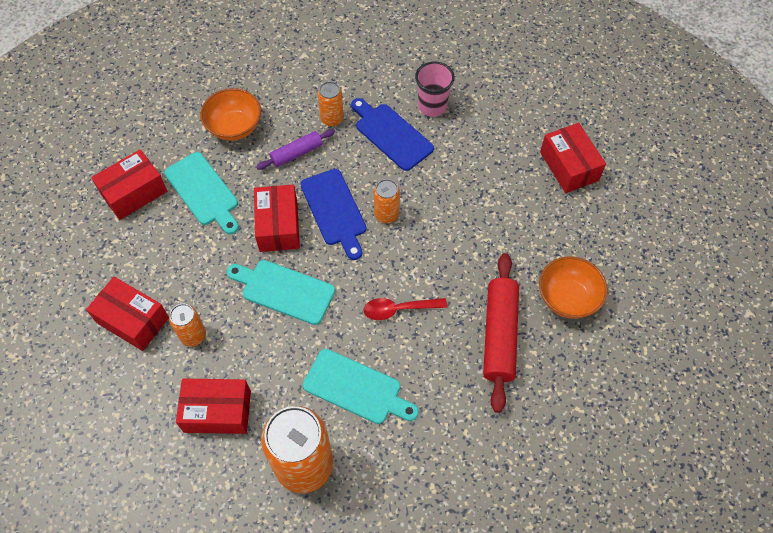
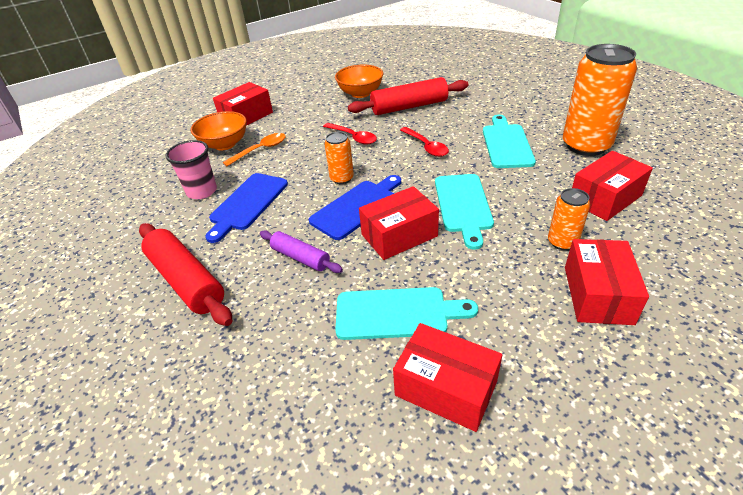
camera: 110 degrees left, 20 degrees down
turquoise cutting board [164,152,239,234] -> turquoise cutting board turned 60 degrees clockwise [335,287,478,340]
red box [176,378,251,434] -> red box turned 75 degrees clockwise [572,151,653,221]
orange bowl [200,88,261,141] -> orange bowl moved to [191,111,247,151]
orange can [318,81,344,126] -> none
none -> red rolling pin [139,223,232,326]
none -> orange spoon [223,133,286,166]
none -> red spoon [323,123,377,145]

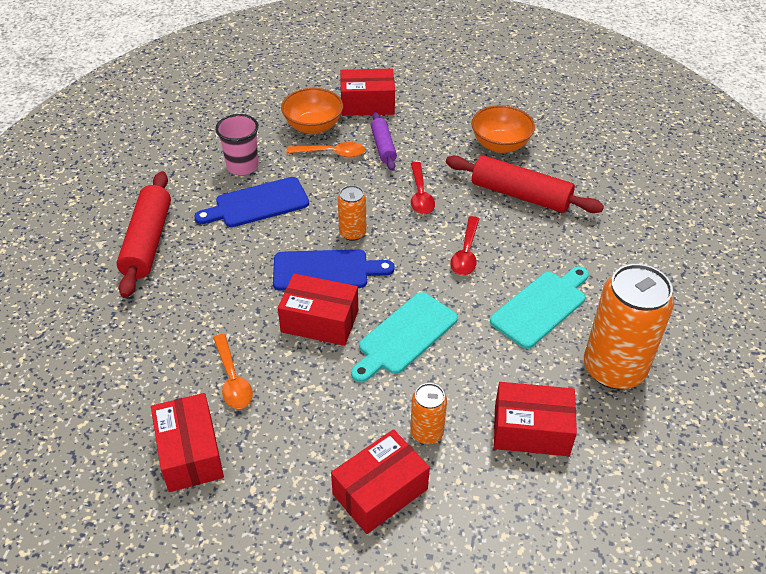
camera: 40 degrees right, 5 degrees up
purple rolling pin [260,230,343,273] -> purple rolling pin moved to [371,112,397,171]
turquoise cutting board [335,287,478,340] -> orange spoon [213,334,253,409]

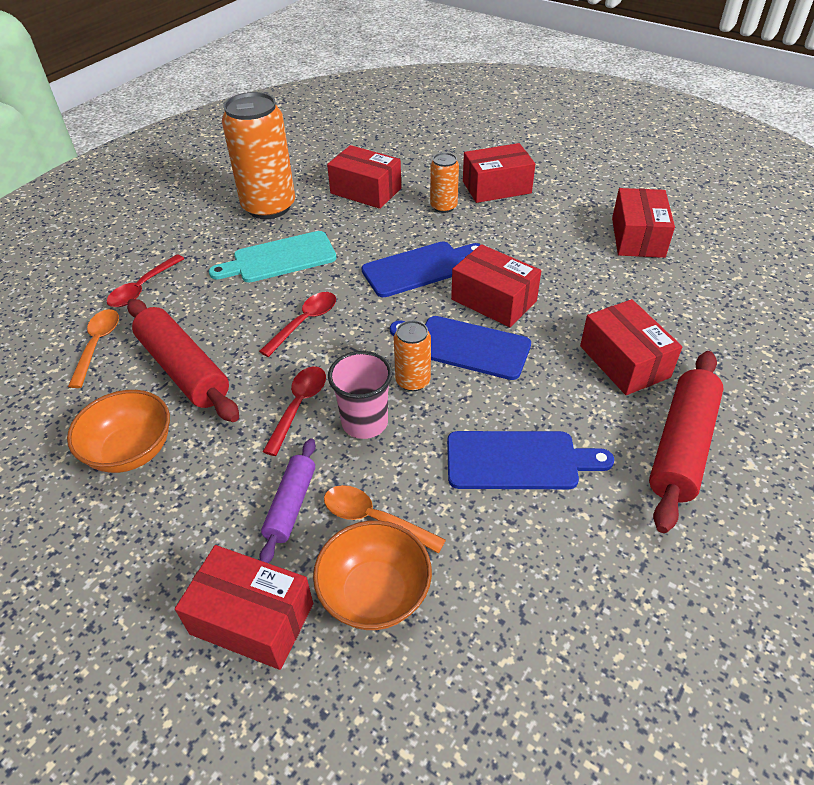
camera: 155 degrees left, 0 degrees up
orange spoon [213,334,253,409] -> orange spoon moved to [68,309,119,388]
pink cup [215,114,259,175] -> pink cup moved to [328,351,392,439]
turquoise cutting board [351,292,458,383] -> blue cutting board [362,241,481,297]
none -> red spoon [107,254,185,307]
none -> red box [580,299,682,395]

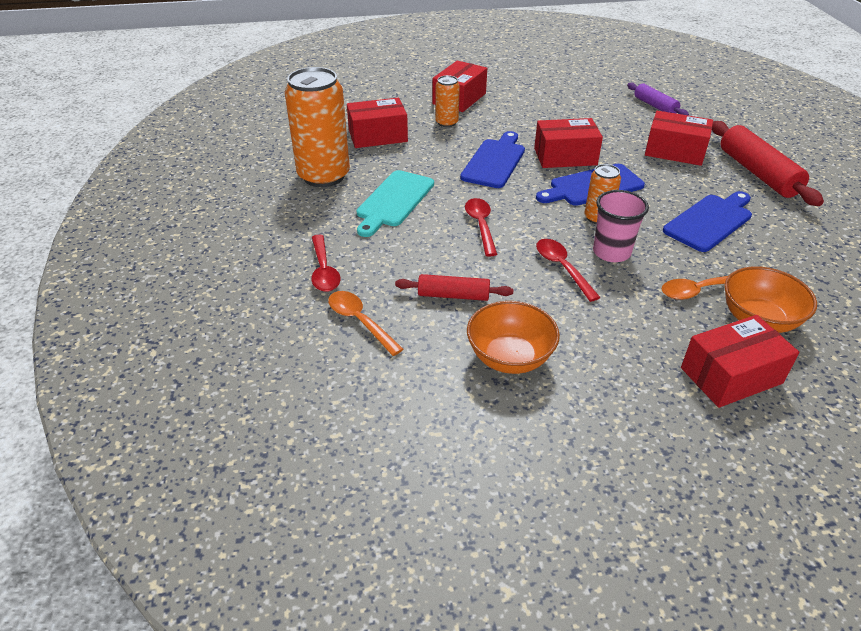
camera: 45 degrees left, 5 degrees down
red rolling pin [127,299,239,422] -> red rolling pin [395,274,513,301], size x0.58
purple rolling pin [259,438,316,563] -> purple rolling pin moved to [627,83,689,116]
red box [612,188,675,258] -> none

